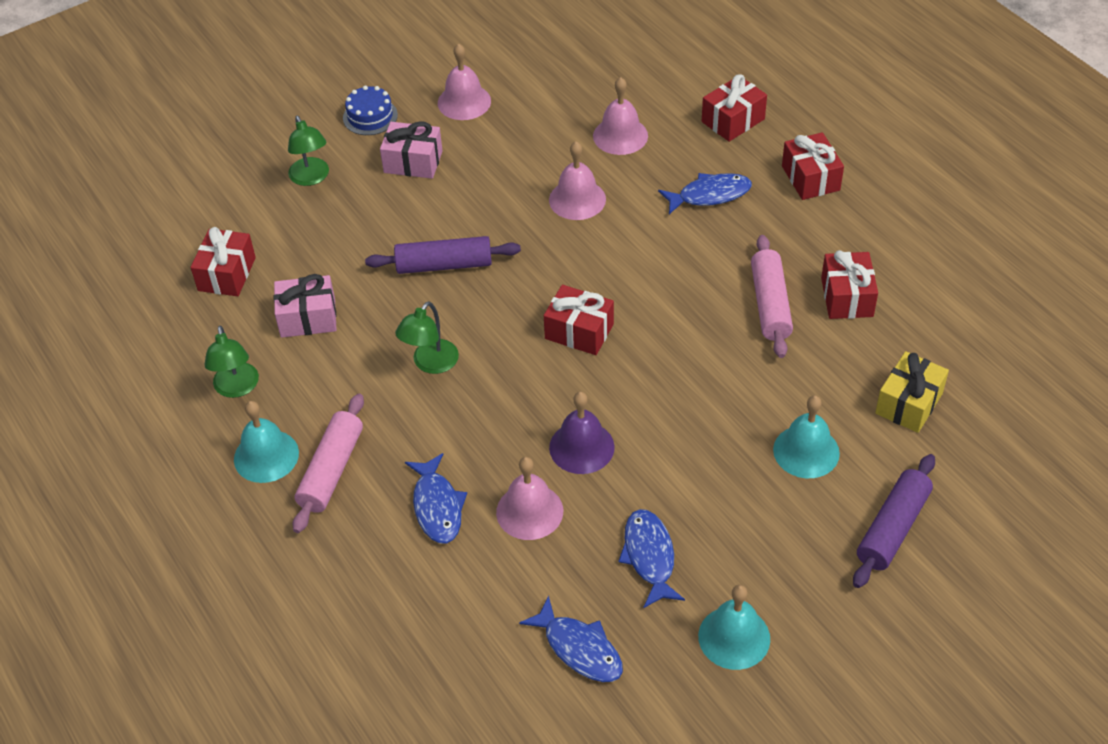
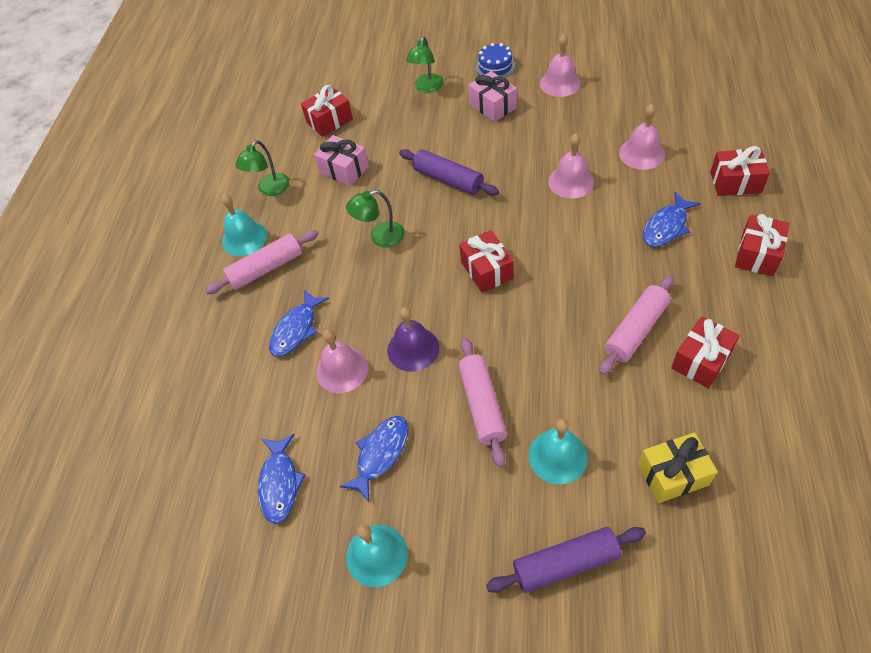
camera: 45 degrees right, 5 degrees up
blue fish [658,173,752,214] -> blue fish turned 105 degrees clockwise [643,192,701,247]
none -> pink rolling pin [458,337,507,467]

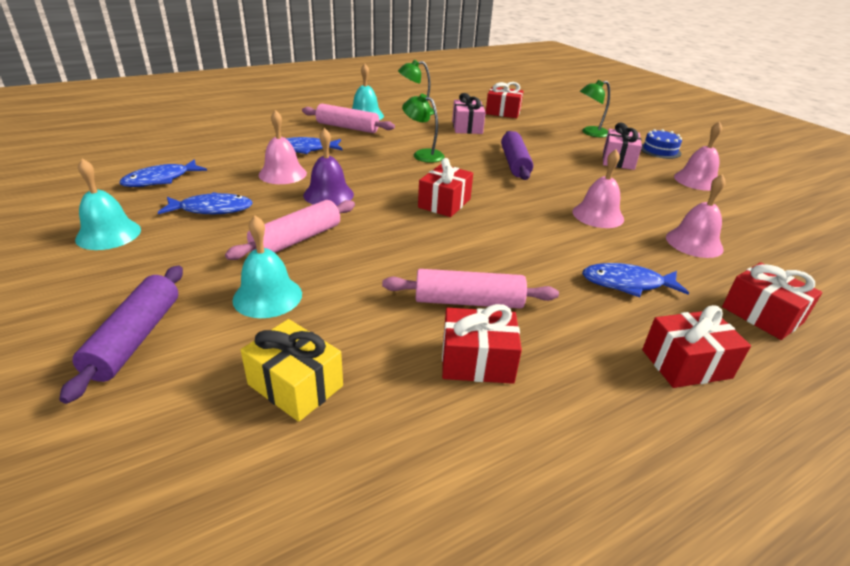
camera: 45 degrees right, 20 degrees down
purple rolling pin [486,527,646,593] -> purple rolling pin turned 60 degrees clockwise [59,266,183,404]

